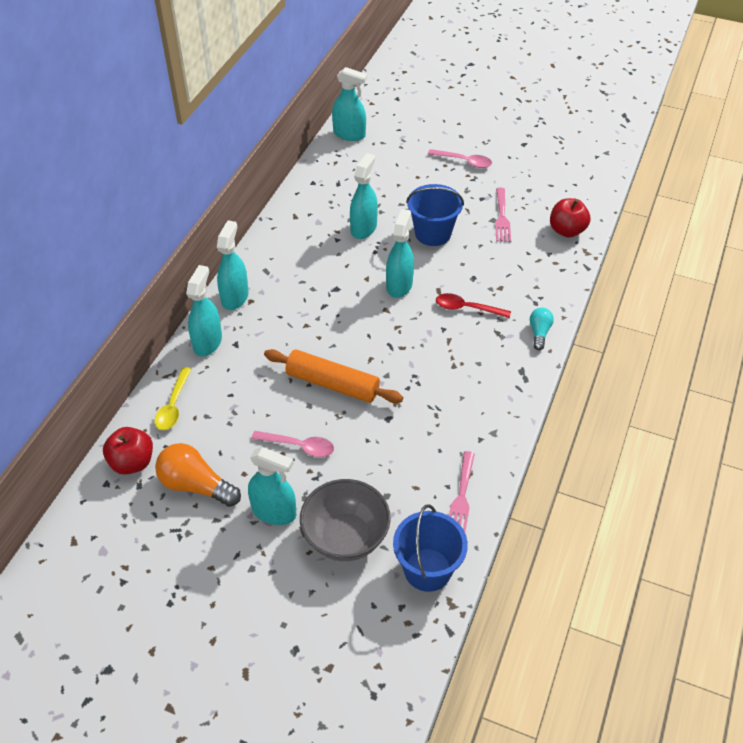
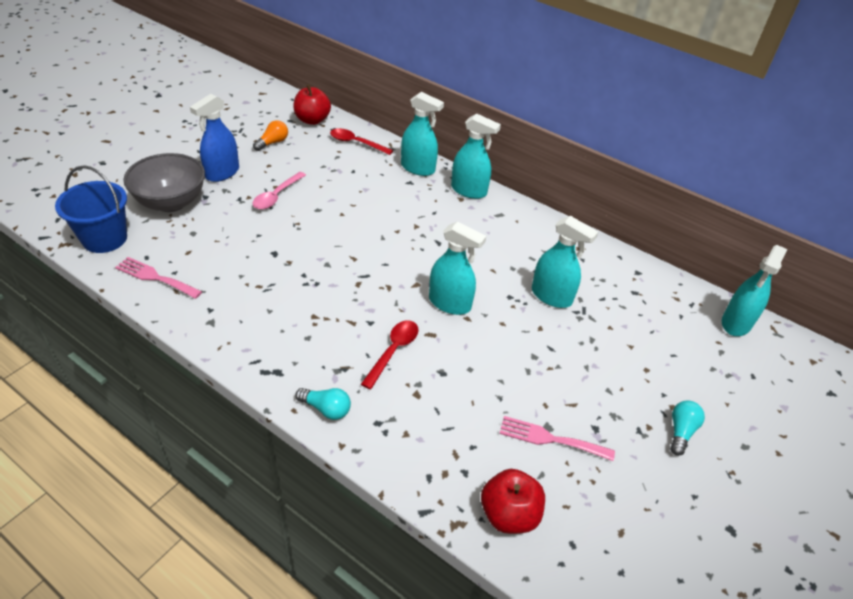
camera: 100 degrees right, 5 degrees down
yellow spoon [154,367,192,430] -> red spoon [330,128,393,155]
orange light bulb [155,443,241,507] -> orange light bulb [253,120,288,151], size x0.57
turquoise spray bottle [248,447,296,525] -> blue spray bottle [190,94,239,182]
orange rolling pin [264,349,403,403] -> none
blue bucket [406,184,464,246] -> none
pink spoon [428,149,492,168] -> turquoise light bulb [670,400,705,456]

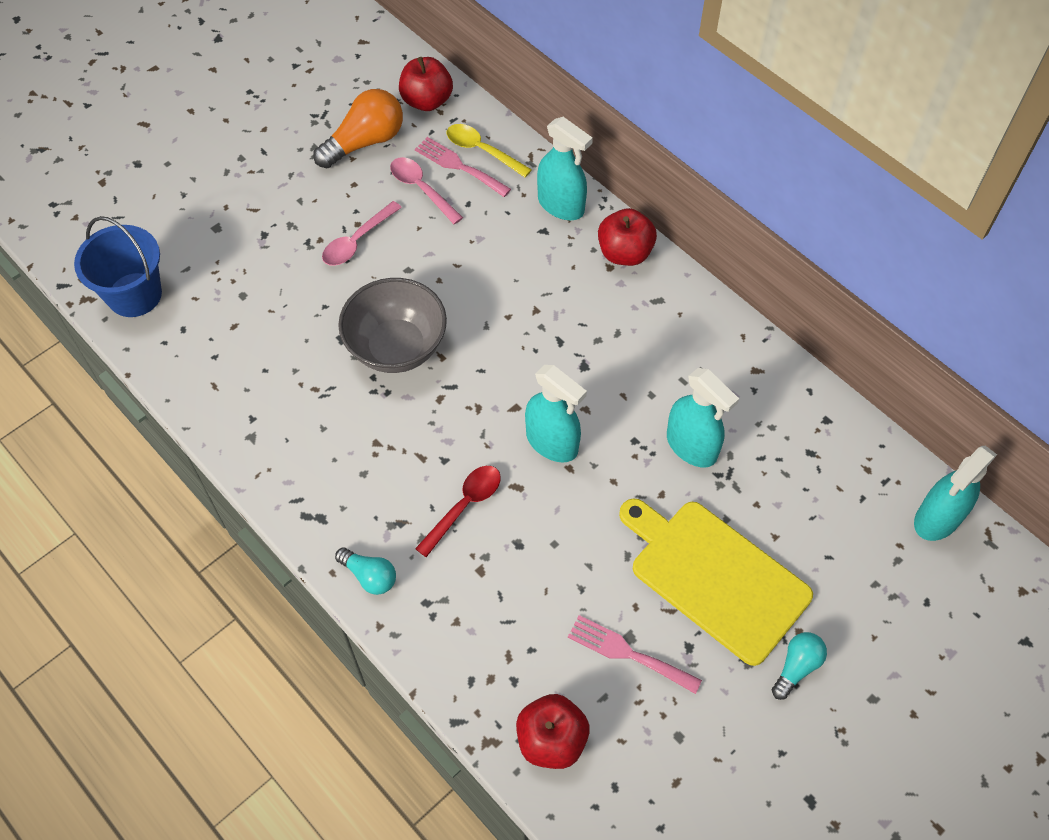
camera: 15 degrees right, 15 degrees up
pink fork [115,257,202,299] -> pink fork moved to [415,137,511,197]
grey bowl [123,153,205,212] -> grey bowl moved to [338,278,447,373]
blue spray bottle [190,94,239,182] -> none
orange light bulb [253,120,288,151] -> orange light bulb [313,89,403,168], size x1.75
red spoon [330,128,393,155] -> yellow spoon [447,124,532,177]
turquoise spray bottle [451,113,501,199] -> red apple [598,208,657,266]
none -> pink spoon [390,157,463,224]
none -> yellow cutting board [619,498,813,666]

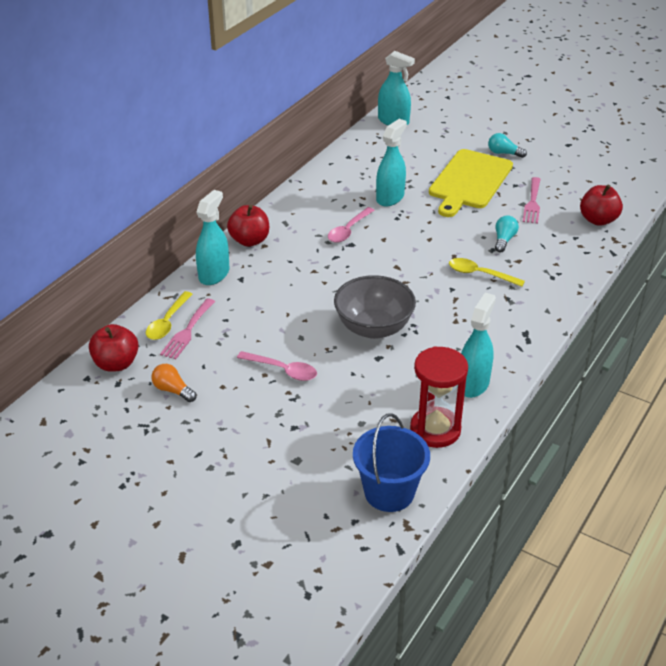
camera: 105 degrees left, 20 degrees down
orange light bulb [313,89,403,168] -> orange light bulb [151,364,196,402], size x0.57
turquoise light bulb [335,548,396,595] -> turquoise light bulb moved to [495,215,519,252]
pink spoon [390,157,463,224] -> pink spoon moved to [328,207,375,243]
red spoon [415,466,501,557] -> yellow spoon [449,258,525,287]
turquoise spray bottle [525,365,587,462] -> turquoise spray bottle moved to [461,293,496,398]
none -> red hourglass [410,346,468,448]

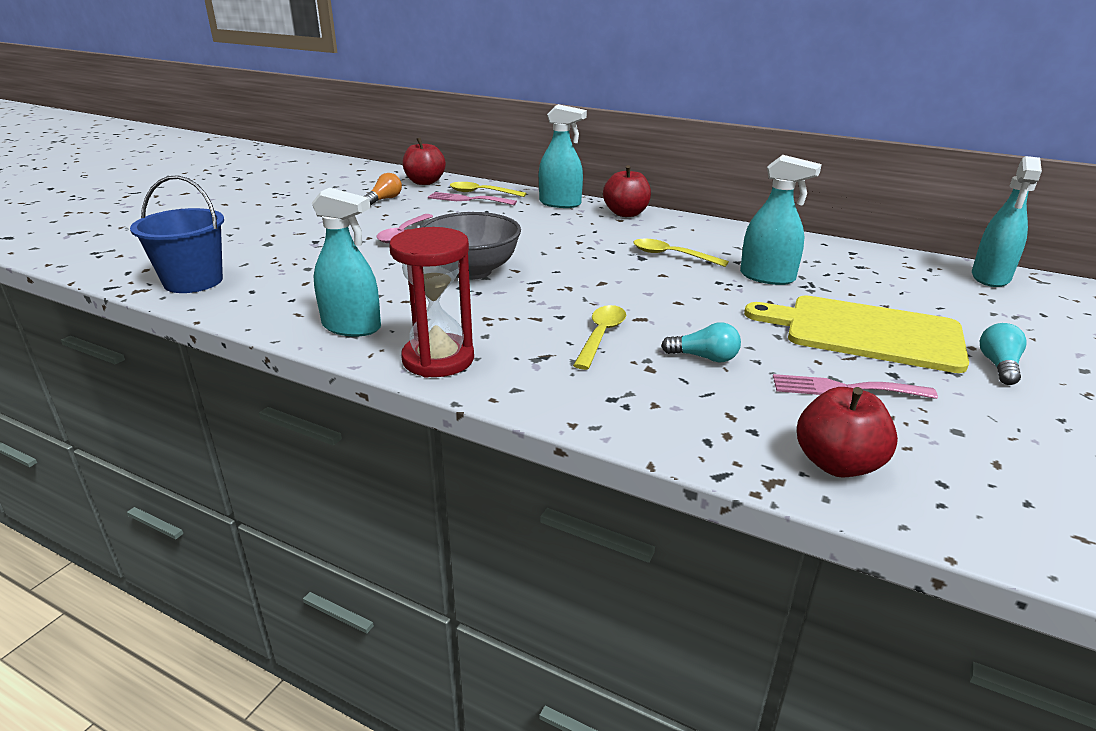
camera: 85 degrees right, 10 degrees down
pink spoon [328,207,375,243] -> yellow spoon [633,239,729,267]
red hourglass [410,346,468,448] -> red hourglass moved to [389,227,474,378]

